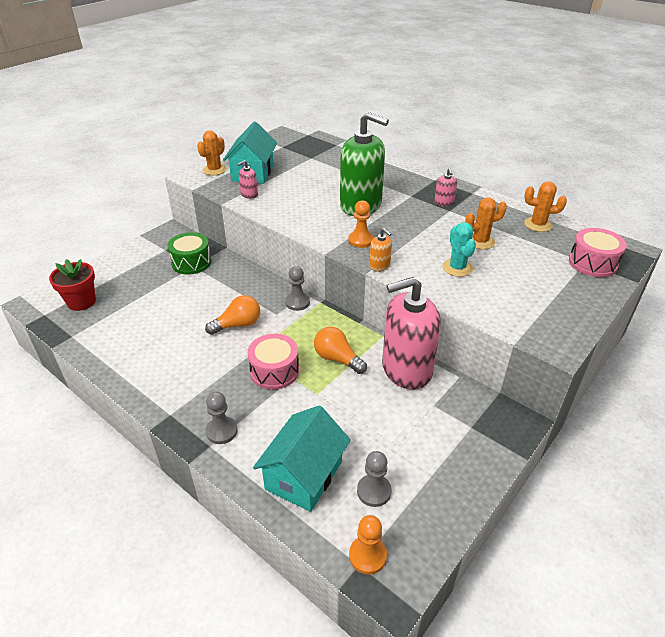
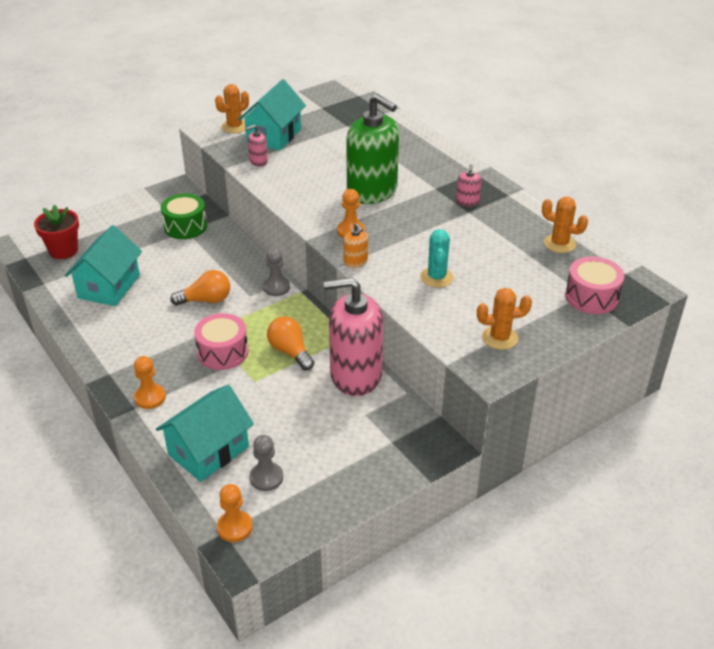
camera: 15 degrees right, 0 degrees up
grey pawn [206,392,238,444] -> orange pawn [134,356,166,409]
orange cactus [465,197,507,250] -> orange cactus moved to [477,288,532,350]
none -> turquoise house [65,225,142,306]

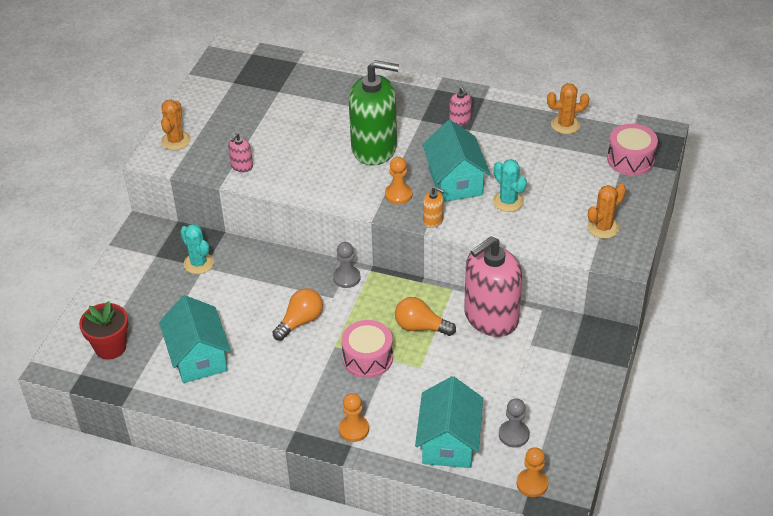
camera: 35 degrees left, 5 degrees up
green drum [161,193,207,239] -> turquoise cactus [180,224,214,274]
turquoise house [239,79,306,150] -> turquoise house moved to [422,120,490,202]

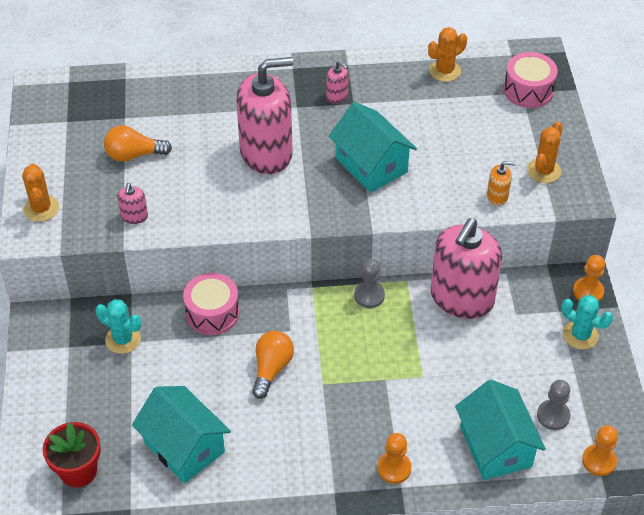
camera: 25 degrees left, 5 degrees up
grey pawn [333,242,361,288] -> grey pawn moved to [354,259,385,308]
pink drum [341,320,393,378] -> pink drum moved to [183,273,239,335]
green soap dispenser [349,60,399,166] -> pink soap dispenser [236,57,293,174]
orange pawn [385,157,412,204] -> orange pawn moved to [573,255,605,301]
orange light bulb [395,297,456,336] -> orange light bulb moved to [104,125,172,162]
orange soap dispenser [423,186,444,228] -> orange soap dispenser moved to [487,161,516,206]
turquoise cactus [493,159,527,212] -> turquoise cactus moved to [561,295,613,349]

